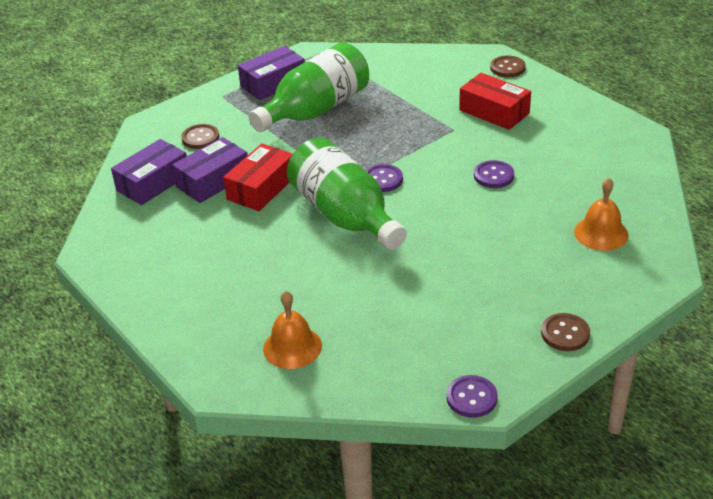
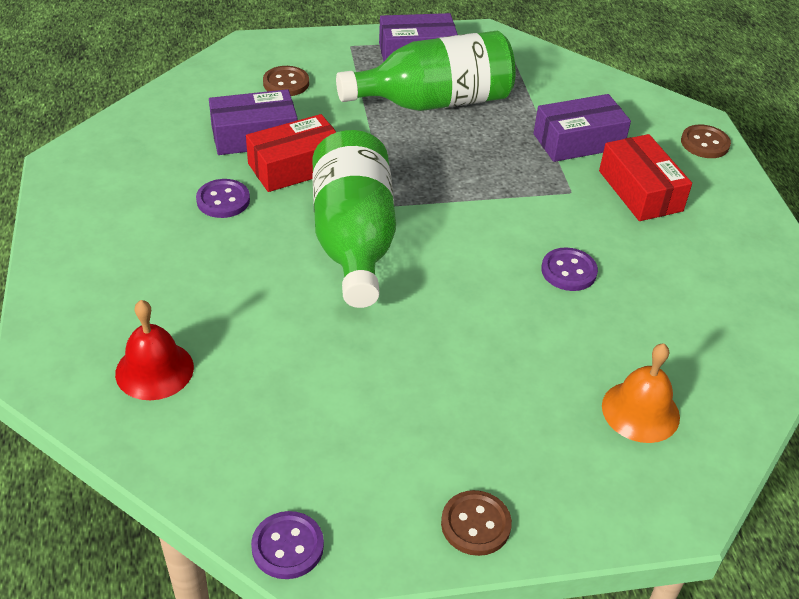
camera: 25 degrees right, 5 degrees up
purple box [111,139,187,205] -> purple box moved to [533,94,631,162]
orange bell [263,291,322,369] -> red bell [115,300,194,400]
purple button [366,164,403,192] -> purple button moved to [196,179,250,218]

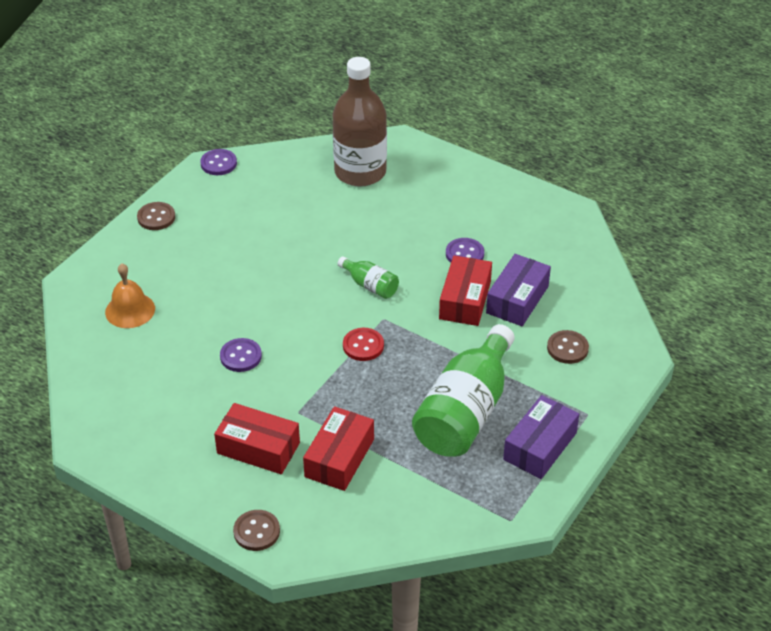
camera: 135 degrees right, 0 degrees up
red bell [115,300,194,400] -> brown bottle [333,57,387,187]
green bottle [312,130,396,308] -> green bottle [337,256,399,299], size x0.46
purple box [533,94,631,162] -> red box [303,406,374,491]
none -> red button [343,328,384,361]

